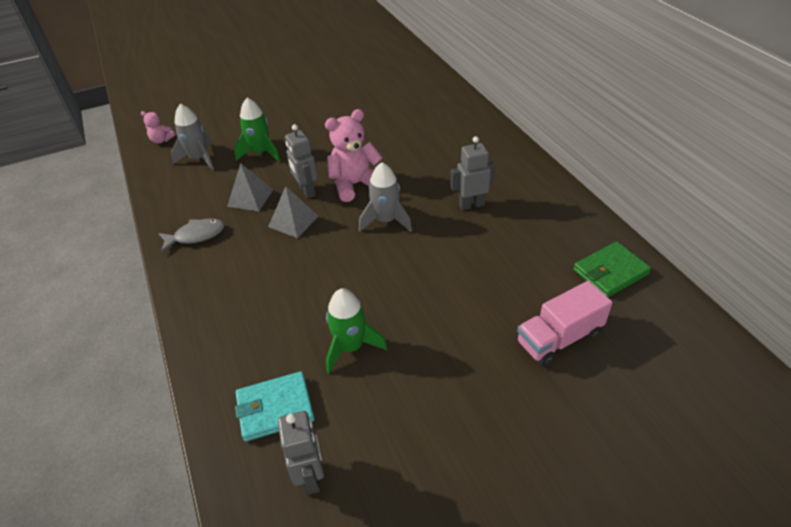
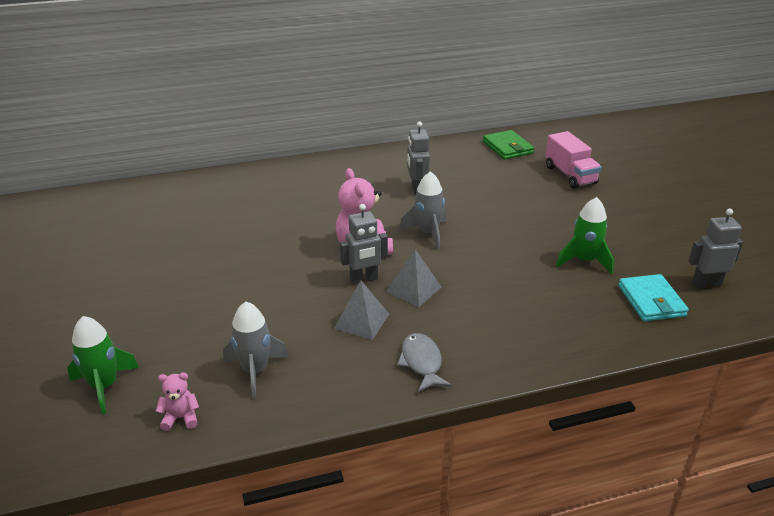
camera: 85 degrees left, 10 degrees down
pink teddy bear [141,111,175,144] -> pink teddy bear turned 120 degrees counterclockwise [156,373,199,431]
green rocket [234,98,280,162] -> green rocket moved to [67,316,139,414]

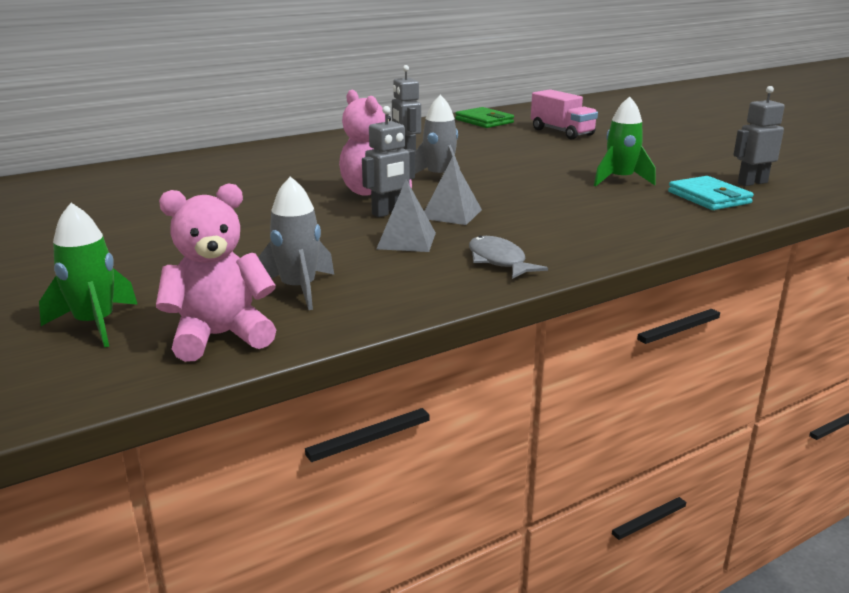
camera: 15 degrees left, 10 degrees down
pink teddy bear [156,373,199,431] -> pink teddy bear [156,183,276,362], size x1.98

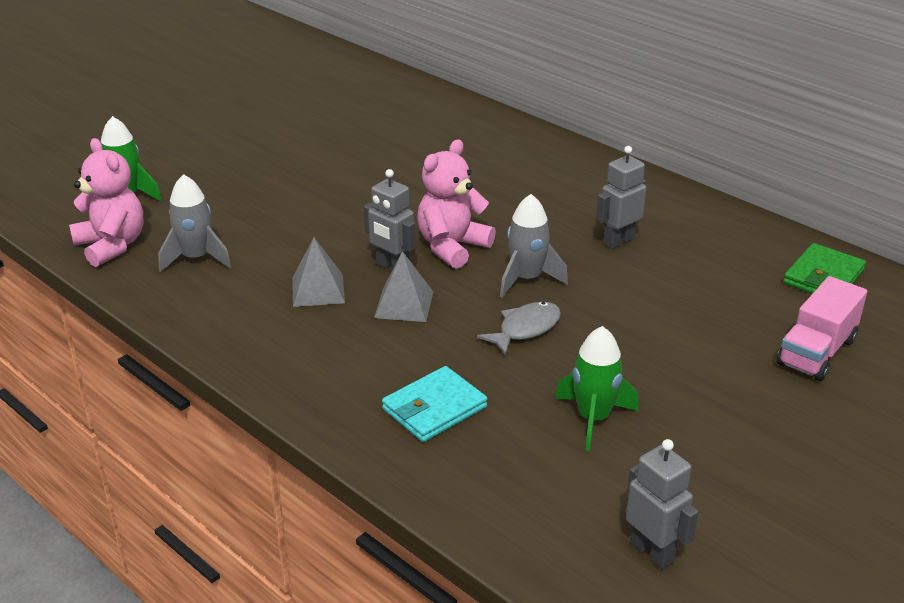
camera: 75 degrees right, 10 degrees up
grey fish [469,236,548,279] -> grey fish moved to [477,302,561,356]
turquoise wallet [668,176,754,210] -> turquoise wallet moved to [382,366,487,442]

